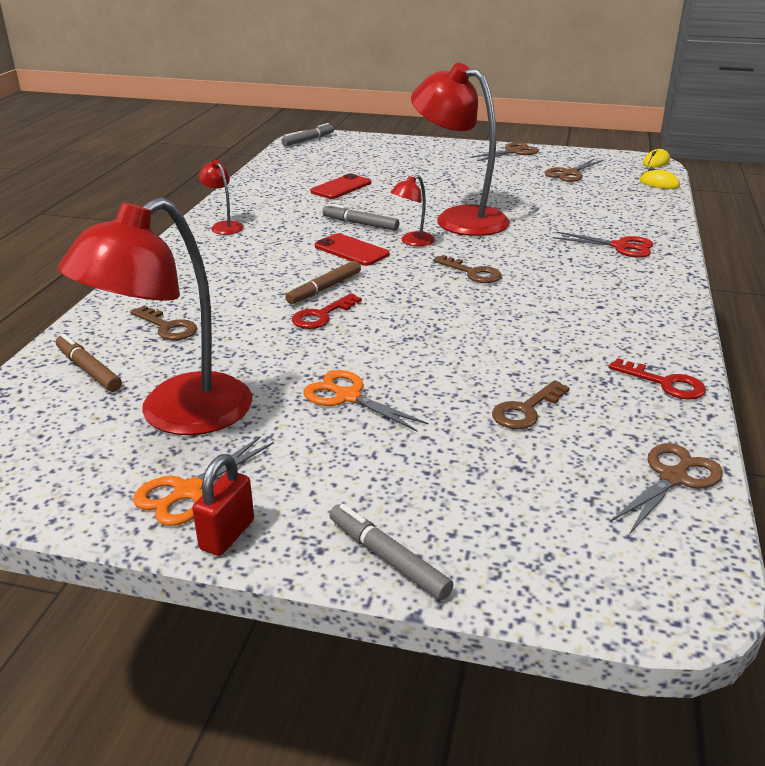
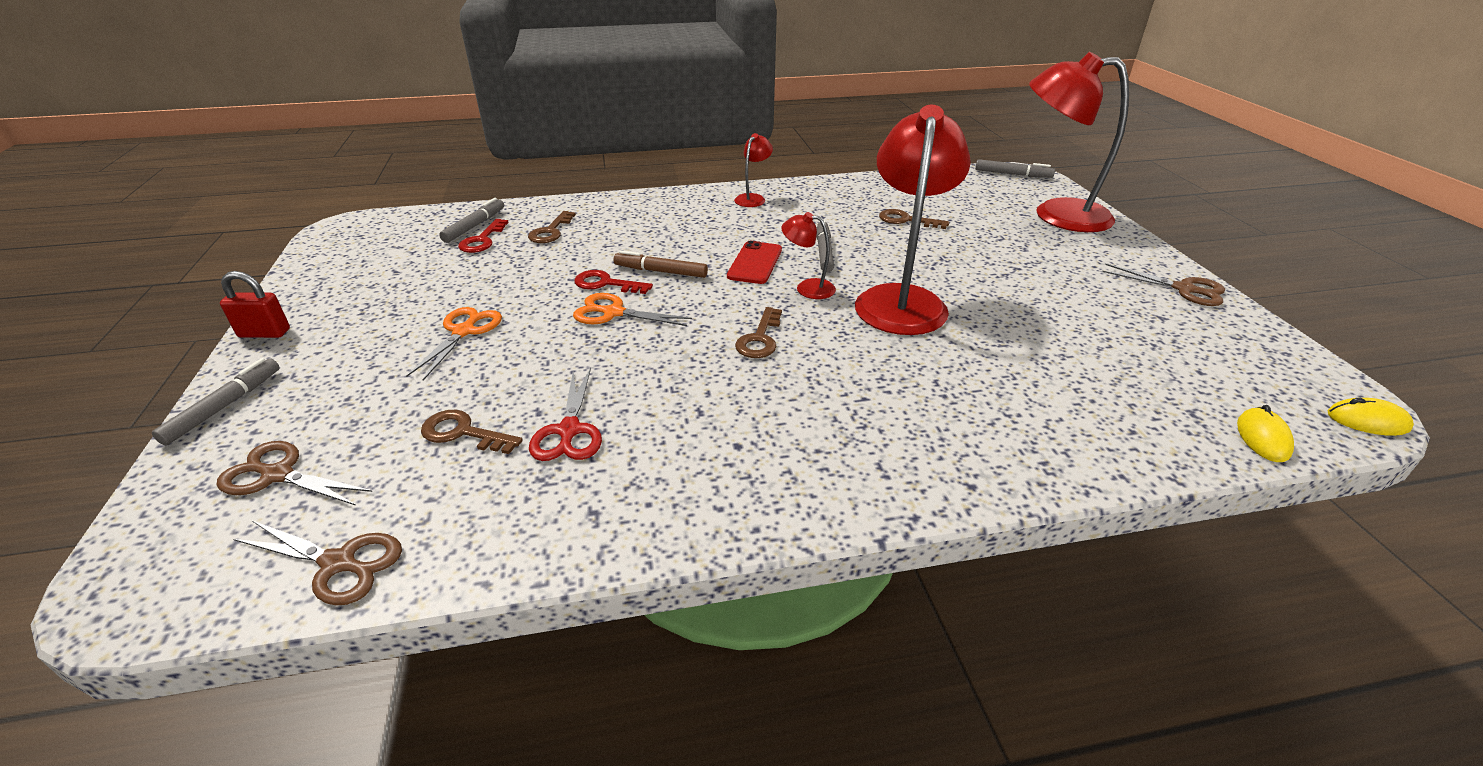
camera: 65 degrees right, 5 degrees up
brown marker [56,334,122,392] -> grey marker [439,198,504,243]
red lamp [58,197,252,435] -> red lamp moved to [1029,52,1129,232]
orange scissors [133,436,274,526] -> orange scissors moved to [573,293,692,326]
red phone [311,173,371,199] -> brown key [879,209,950,229]
brown scissors [545,159,603,182] -> brown scissors moved to [217,441,373,506]
red scissors [553,232,654,258] -> red scissors moved to [529,368,602,461]
red key [609,358,706,400] -> red key moved to [458,219,509,253]

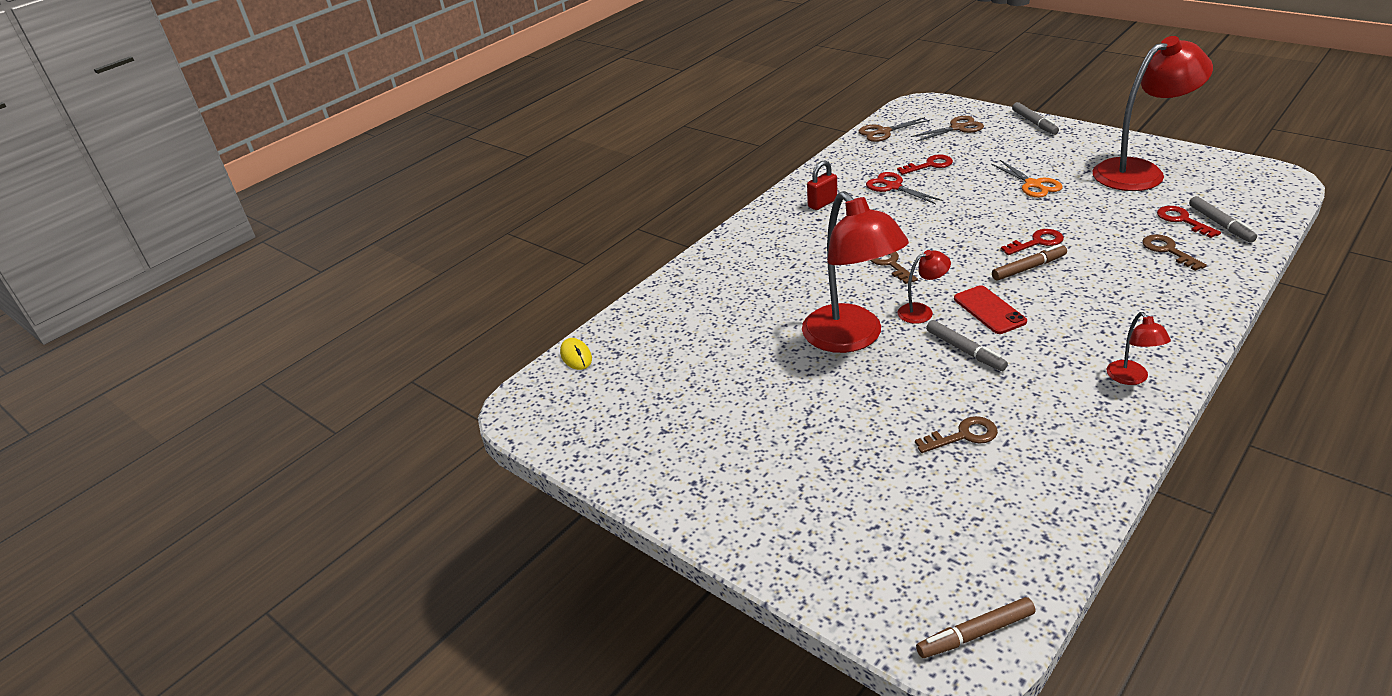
camera: 145 degrees right, 0 degrees up
red padlock [220,271,290,338] -> red padlock moved to [807,160,837,210]
brown key [421,410,523,454] -> red key [897,154,953,175]
orange scissors [573,293,692,326] -> none
grey marker [975,159,1055,178] -> brown marker [916,597,1035,658]
red lamp [1029,52,1129,232] -> red lamp moved to [1092,36,1213,191]
brown scissors [1102,264,1225,306] -> none
yellow mouse [1327,398,1414,436] -> none

